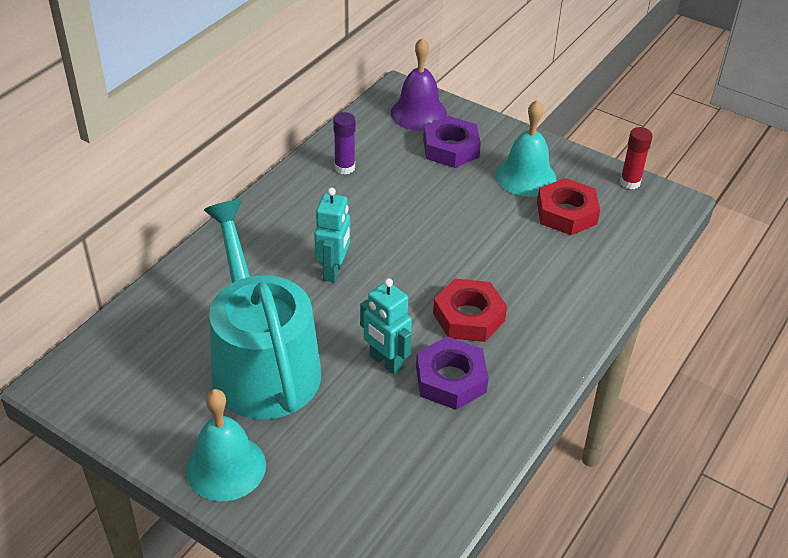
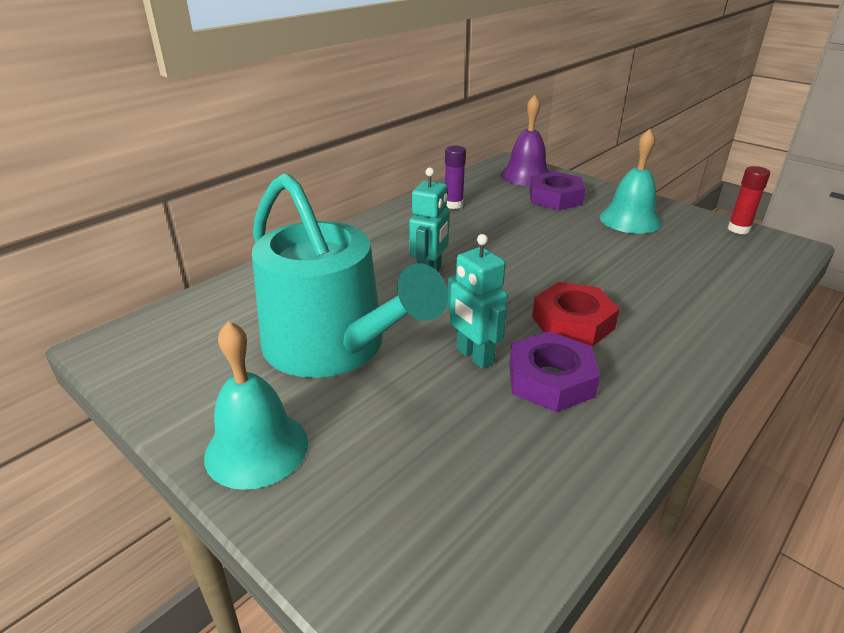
camera: 10 degrees right, 10 degrees down
turquoise watering can [204,200,321,419] -> turquoise watering can turned 150 degrees clockwise [252,173,448,378]
red nut [537,178,600,235] -> none

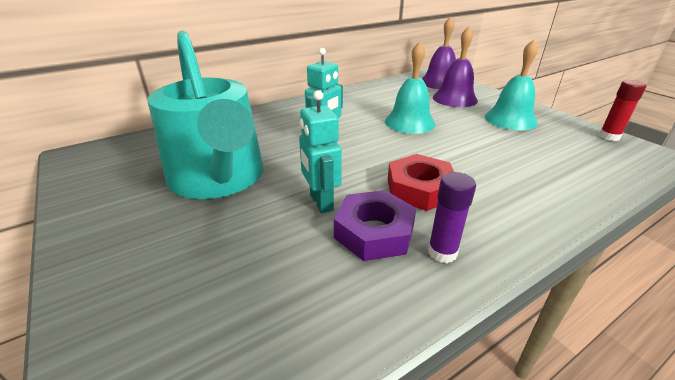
camera: 15 degrees right, 0 degrees up
turquoise bell [204,321,308,490] -> turquoise bell moved to [385,41,435,134]
purple glue stick [445,146,466,209] -> purple glue stick moved to [428,172,476,263]
purple nut [529,171,585,210] -> purple bell [433,27,478,107]

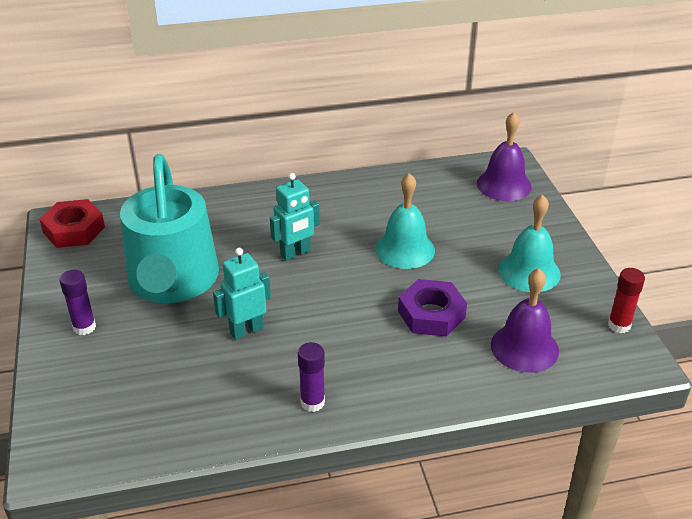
camera: 20 degrees right, 5 degrees up
turquoise robot [299,90,342,213] -> turquoise robot turned 60 degrees clockwise [213,248,271,340]
purple nut [334,190,416,261] -> purple nut moved to [398,279,467,337]
red nut [388,154,454,211] -> red nut moved to [39,199,105,248]
purple bell [433,27,478,107] -> purple bell moved to [491,268,559,373]
none -> purple glue stick [59,270,96,335]

